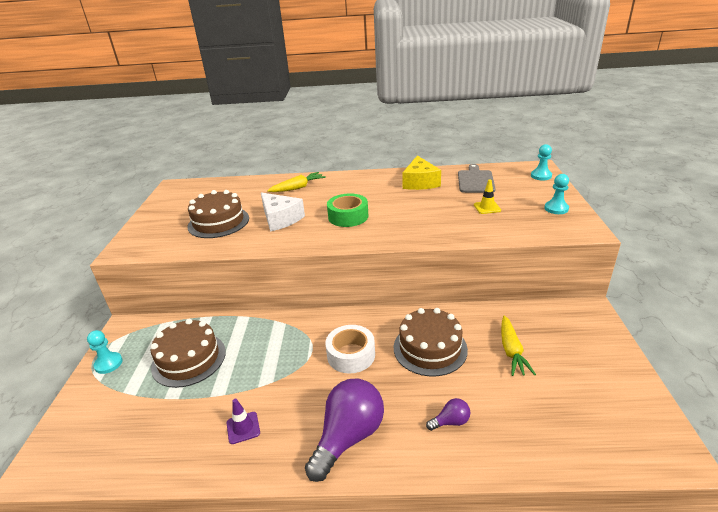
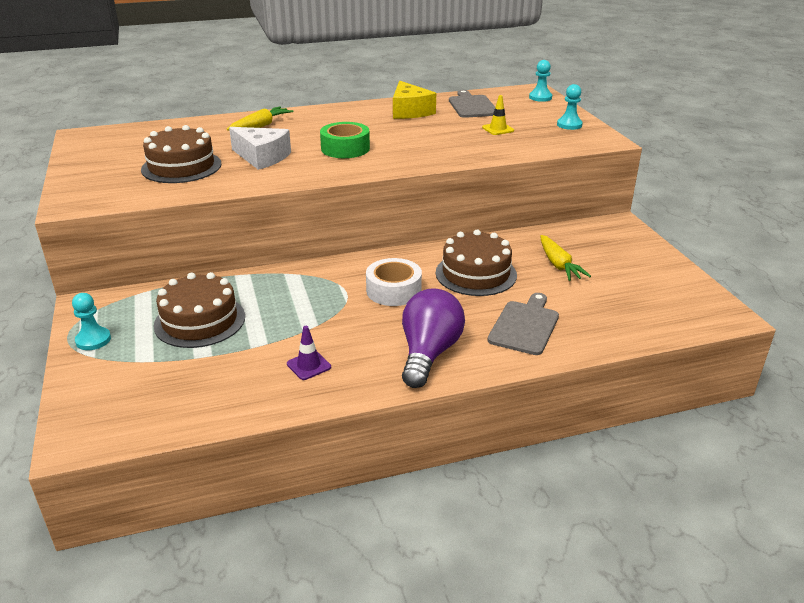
camera: 20 degrees left, 0 degrees up
purple light bulb [426,398,470,431] -> grey cutting board [487,293,559,355]

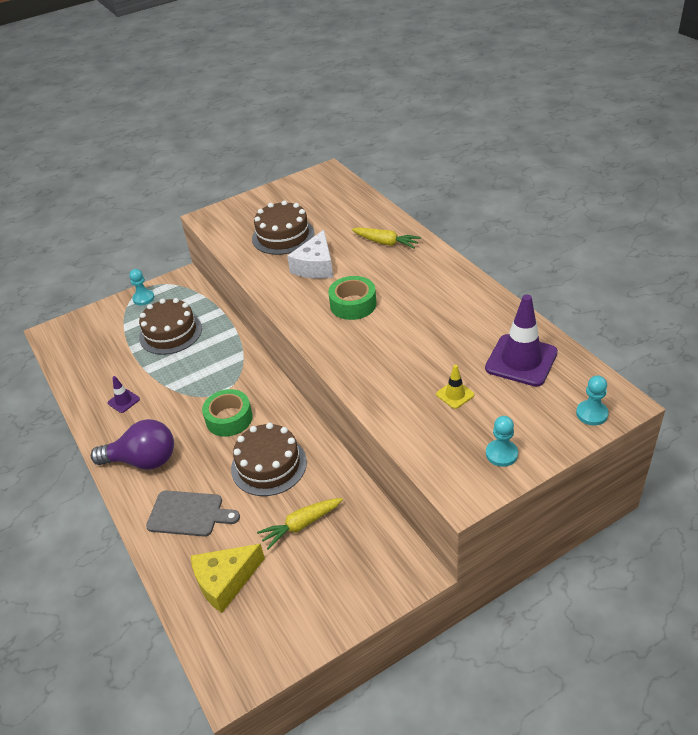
camera: 80 degrees right, 10 degrees up
white tape [366,258,422,306] -> green tape [202,389,253,437]
yellow cheese [393,81,436,119] -> yellow cheese moved to [191,544,265,613]
grey cutting board [449,90,495,118] -> purple traffic cone [485,295,558,387]

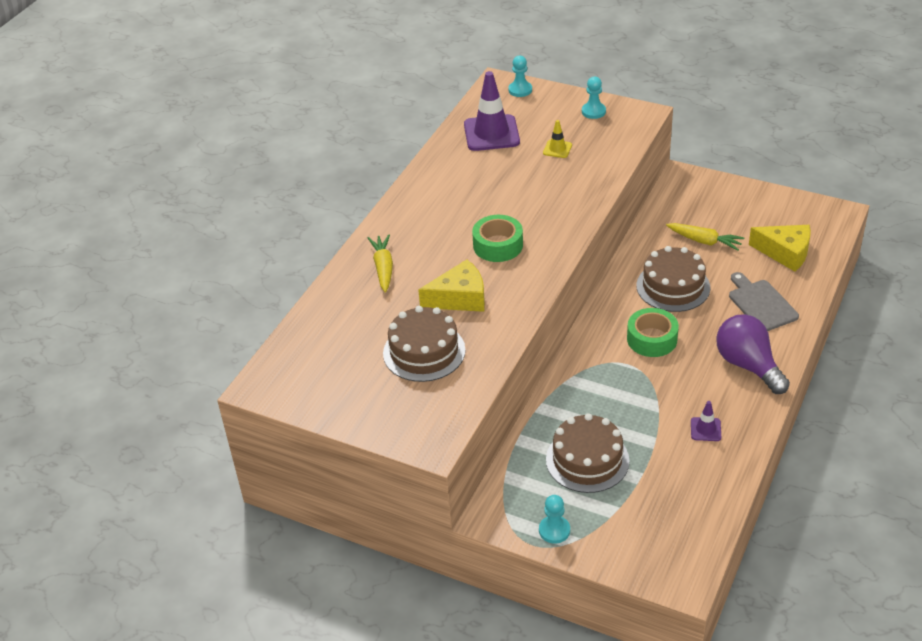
camera: 125 degrees left, 0 degrees up
white cheese [287,230,333,279] -> yellow cheese [418,259,485,312]

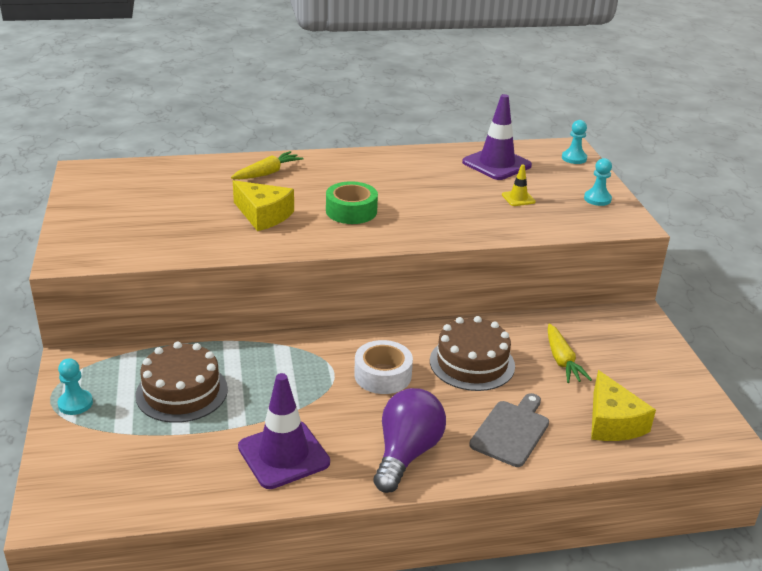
camera: 50 degrees right, 10 degrees down
brown cake [383,306,466,382] -> none
green tape [627,308,679,357] -> white tape [354,340,413,394]
purple traffic cone [691,401,721,441] -> purple traffic cone [238,373,330,489], size x2.10

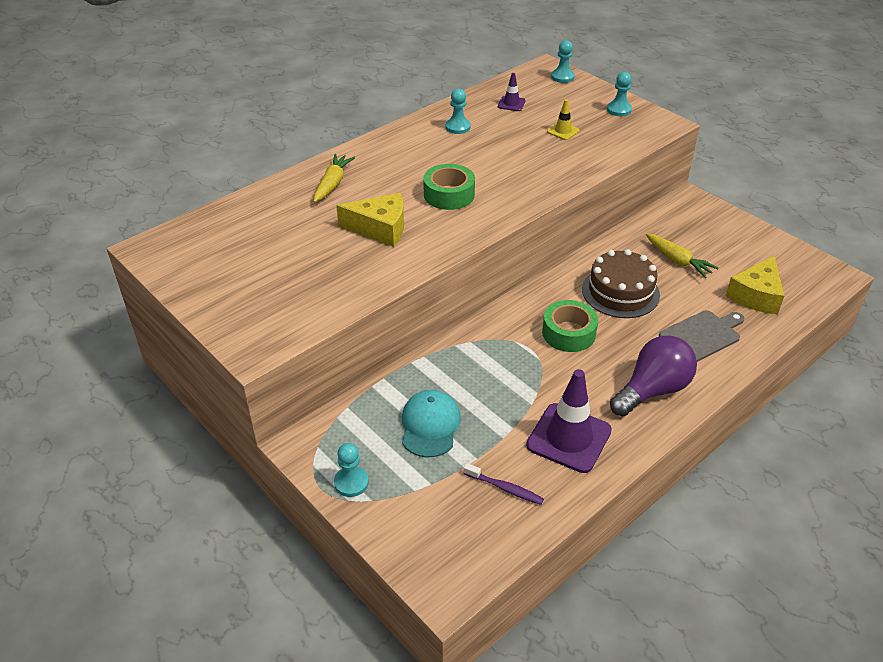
camera: 30 degrees left, 10 degrees up
brown cake [135,342,228,423] -> turquoise cap [402,390,461,457]
white tape [354,340,413,394] -> green tape [542,300,598,352]
purple light bulb [373,388,446,493] -> purple light bulb turned 60 degrees clockwise [610,335,697,416]
purple traffic cone [462,94,532,180] -> purple traffic cone [498,73,526,111], size x0.48
grey cutting board [469,393,549,467] -> grey cutting board turned 60 degrees clockwise [659,310,745,362]
yellow cheese [591,370,656,441] -> yellow cheese turned 75 degrees clockwise [726,255,784,315]
none -> turquoise pawn [445,89,471,134]
none -> purple toothbrush [463,463,544,505]

